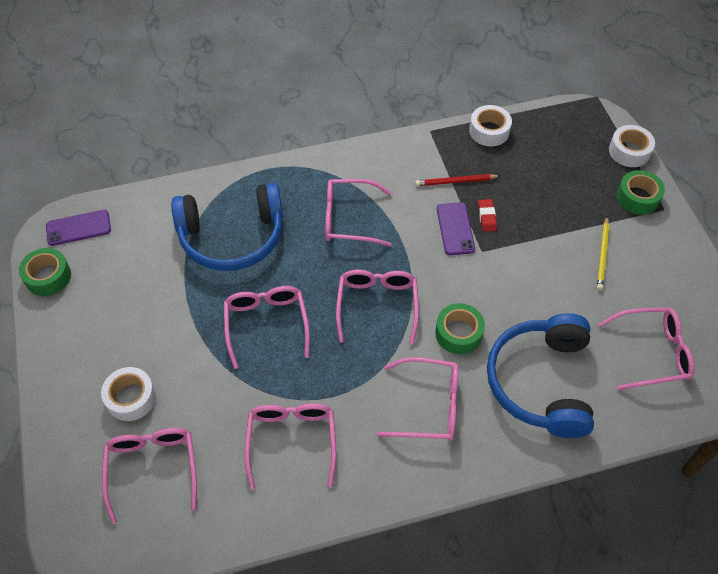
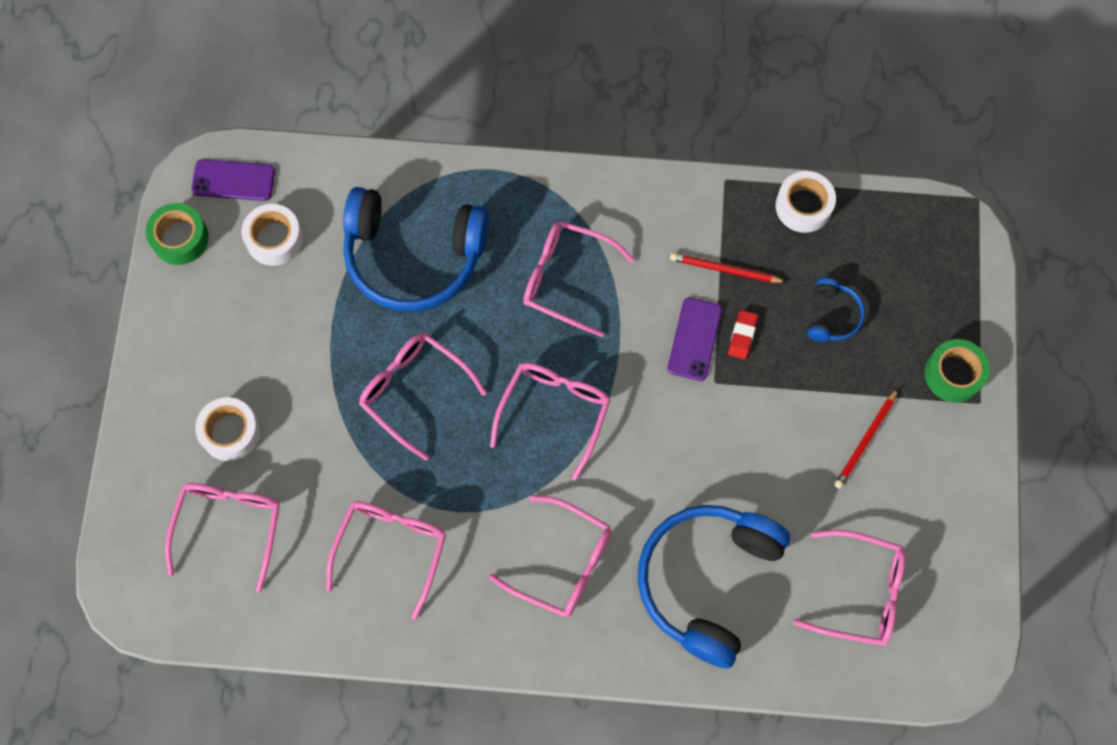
camera: 20 degrees right, 15 degrees up
pink glasses [224,286,310,369] -> pink glasses turned 60 degrees counterclockwise [359,333,487,461]
green tape [435,303,485,354] -> none
yellow pencil [597,216,609,290] -> red pencil [834,388,898,489]
white tape [609,125,655,167] -> white tape moved to [241,204,303,266]
none -> blue headphones [807,278,865,341]

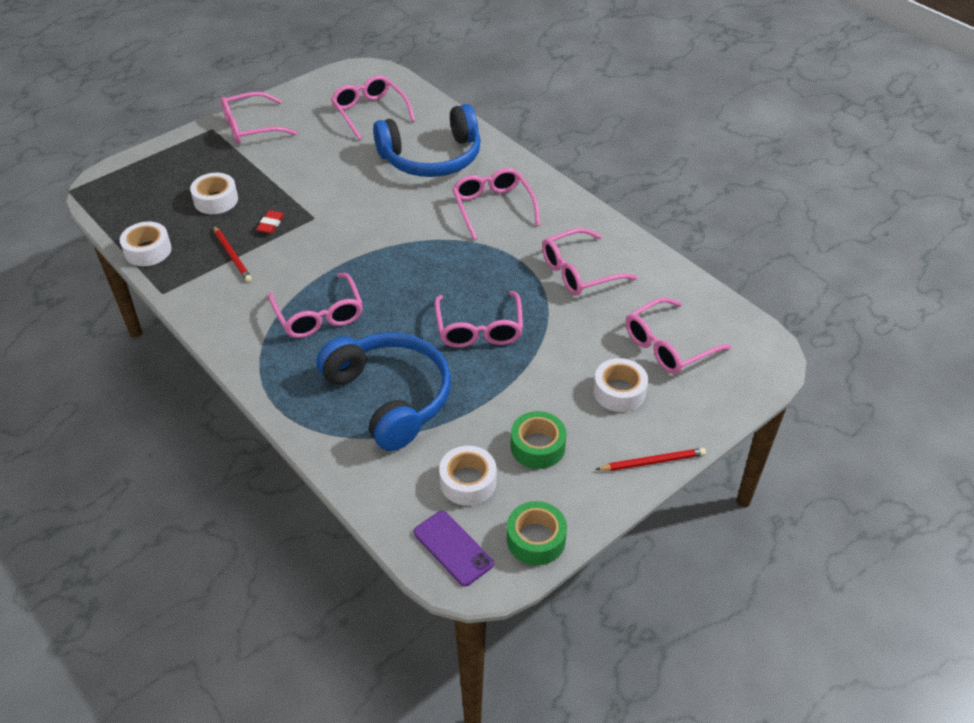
camera: 135 degrees left, 25 degrees down
pink glasses [490,363,610,481] -> pink glasses moved to [221,92,297,144]
purple phone [667,297,722,381] -> none
red eraser [728,310,758,360] -> red eraser turned 45 degrees counterclockwise [256,210,284,234]
blue headphones [807,278,865,341] -> white tape [190,173,238,214]
red pencil [834,388,898,489] -> red pencil moved to [595,448,706,471]
green tape [925,339,990,403] -> green tape moved to [511,411,567,469]

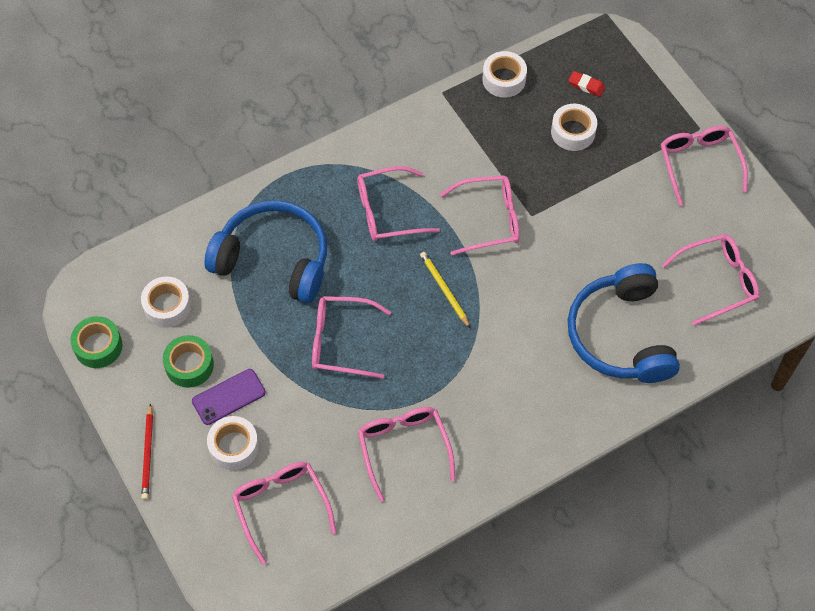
camera: 100 degrees right, 15 degrees up
red pencil [213,226,252,282] -> none
red eraser [256,210,284,234] -> red eraser moved to [568,71,605,97]
blue headphones [317,333,451,451] -> blue headphones turned 135 degrees counterclockwise [204,200,327,303]
purple phone [414,511,494,586] -> purple phone moved to [192,369,266,425]
pink glasses [452,168,540,240] -> pink glasses moved to [440,175,520,255]
none -> yellow pencil [420,252,470,328]

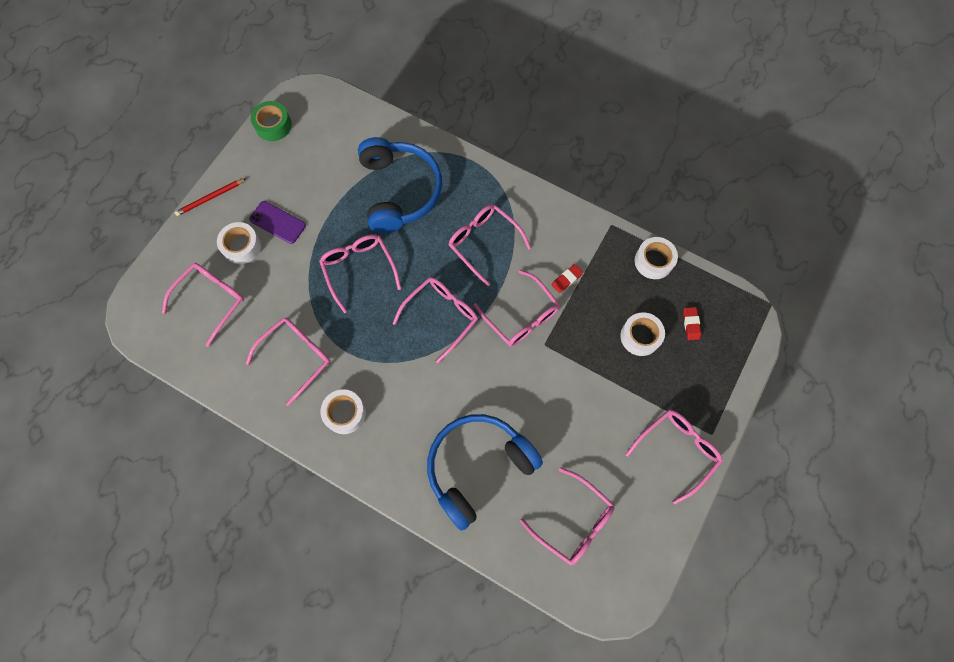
camera: 60 degrees right, 10 degrees up
white tape [141,276,191,328] -> white tape moved to [321,389,366,434]
green tape [163,335,214,388] -> none
yellow pencil [420,252,470,328] -> pink glasses [393,277,478,363]
none -> red eraser [552,264,583,293]

